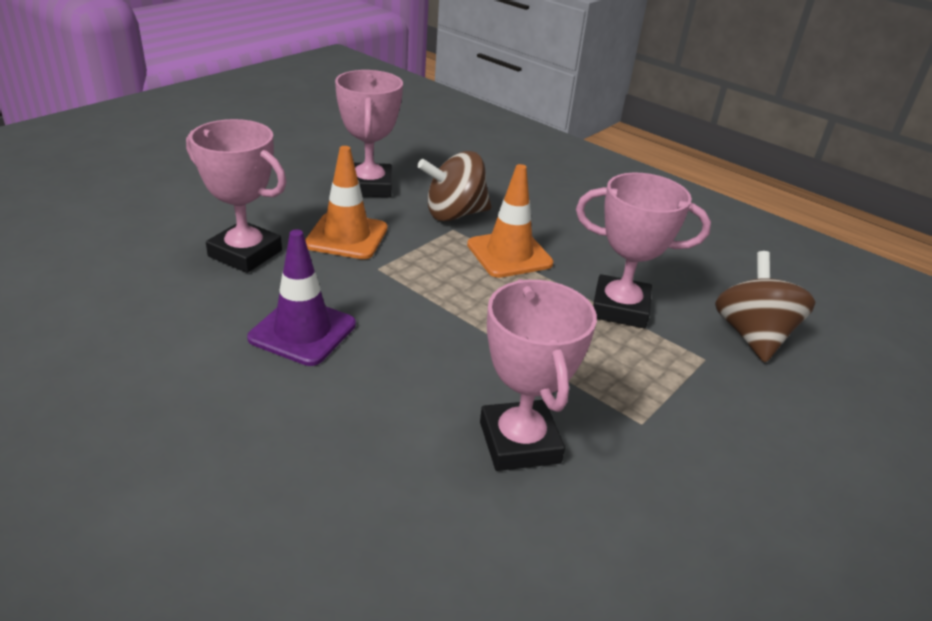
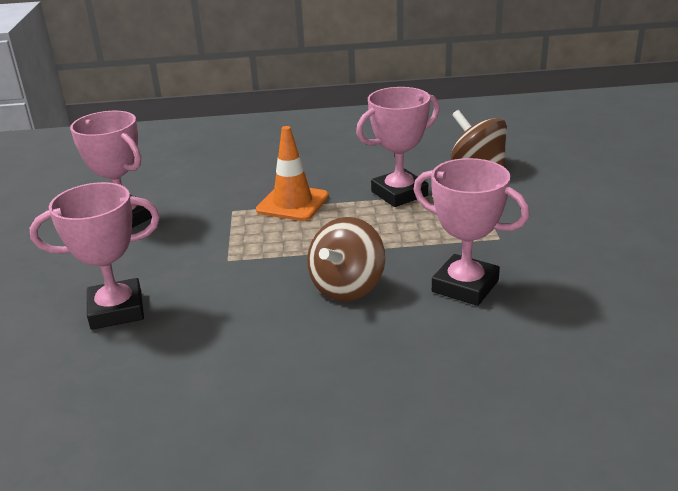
camera: 40 degrees left, 5 degrees down
purple traffic cone [247,229,356,366] -> none
orange traffic cone [305,146,387,259] -> none
brown spinning top [417,151,491,221] -> brown spinning top moved to [307,217,385,302]

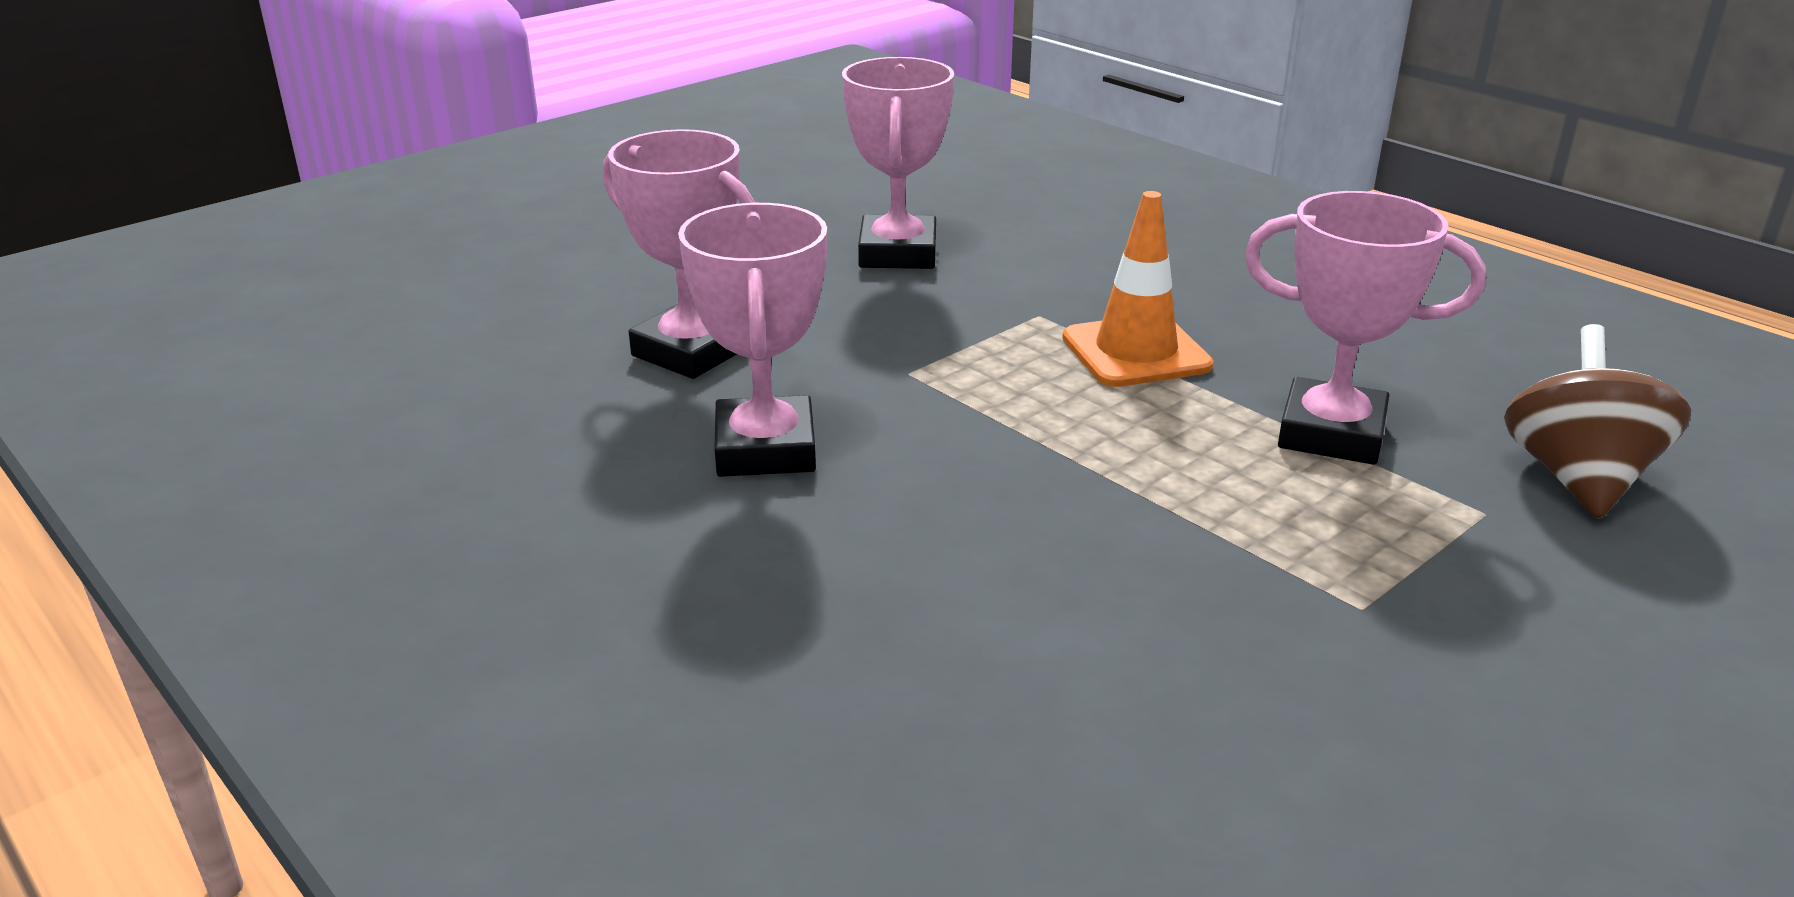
camera: 50 degrees right, 0 degrees up
brown spinning top [307,217,385,302] -> none
pink trophy [413,158,530,306] -> pink trophy moved to [678,203,827,477]

